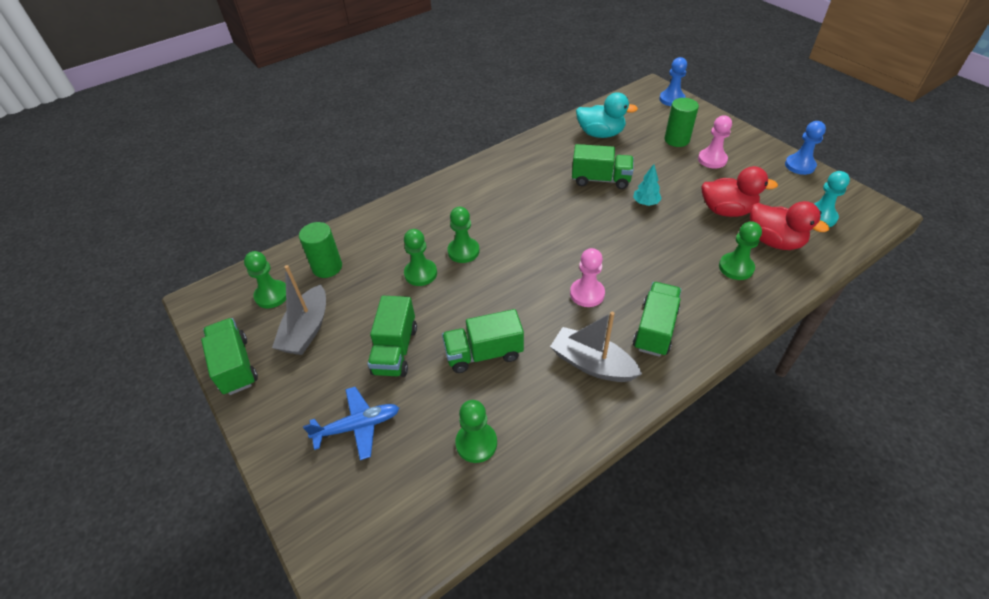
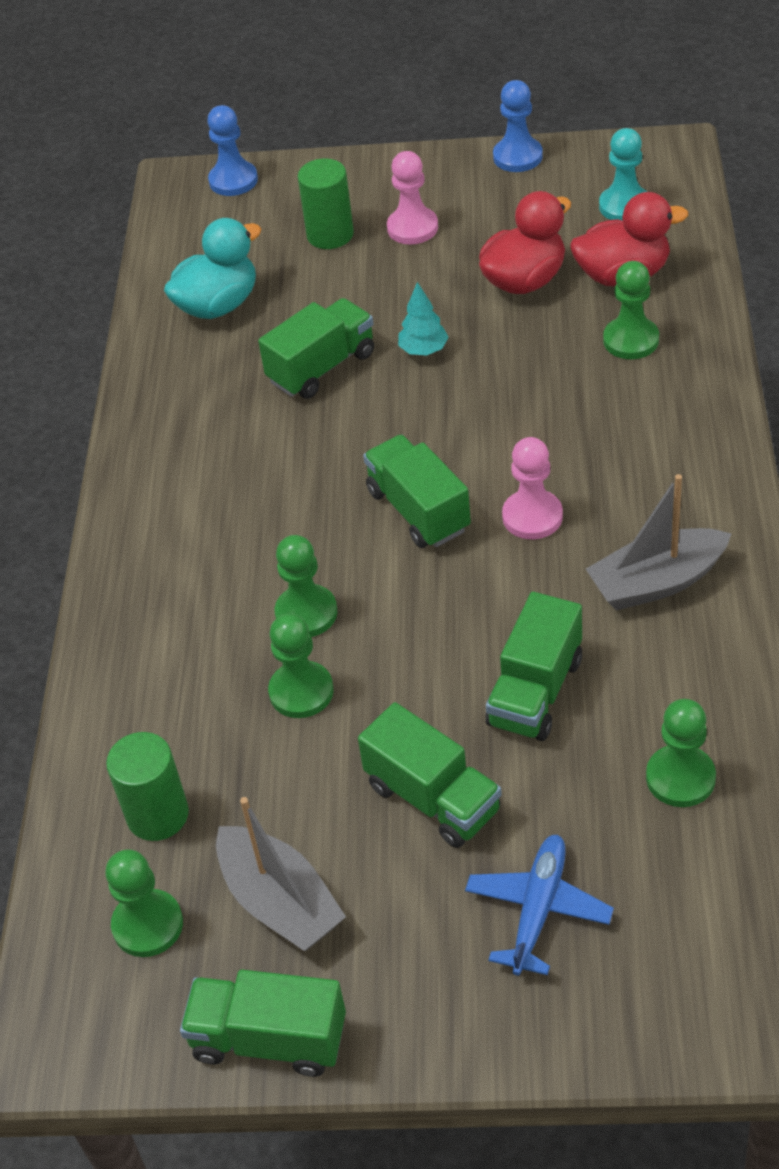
camera: 50 degrees left, 0 degrees up
green truck [633,282,681,357] -> green truck moved to [363,435,471,548]

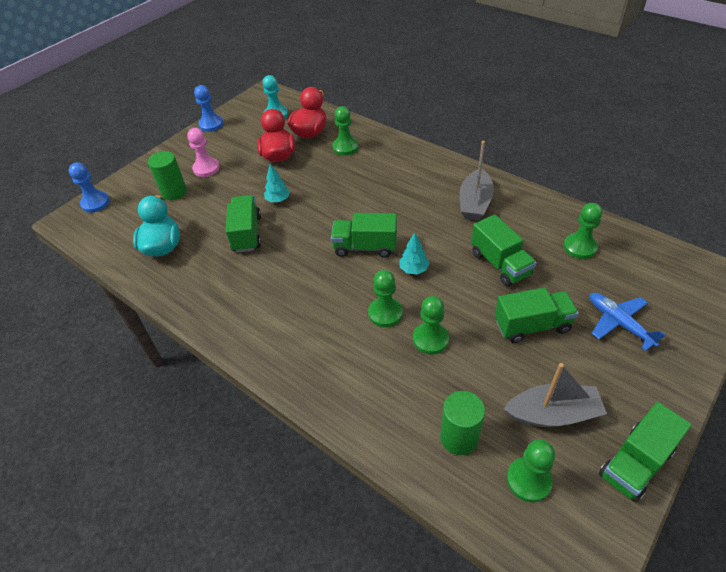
camera: 55 degrees left, 0 degrees up
pink pawn [502,437,563,539] -> none
none -> turquoise tree [400,232,429,274]

